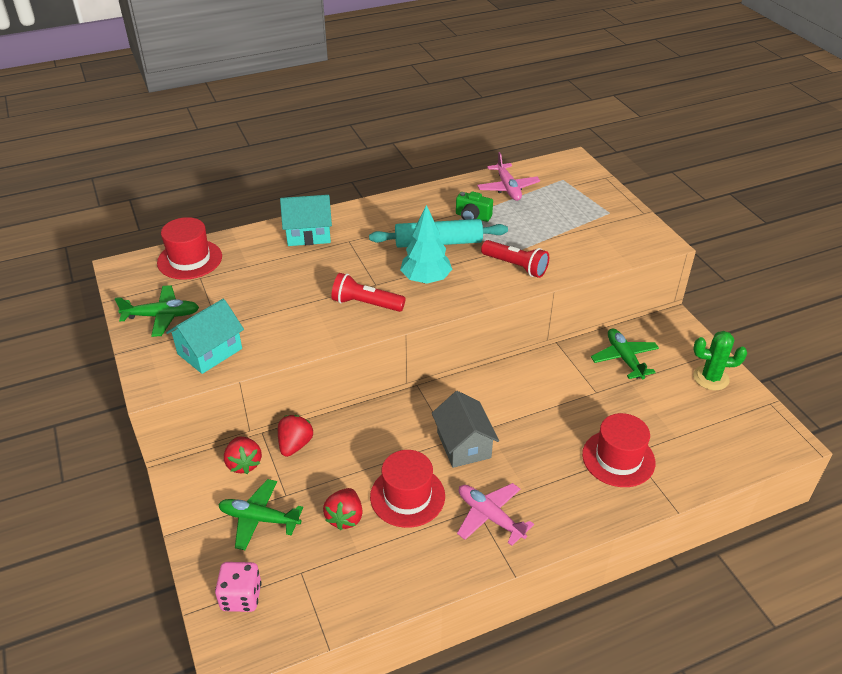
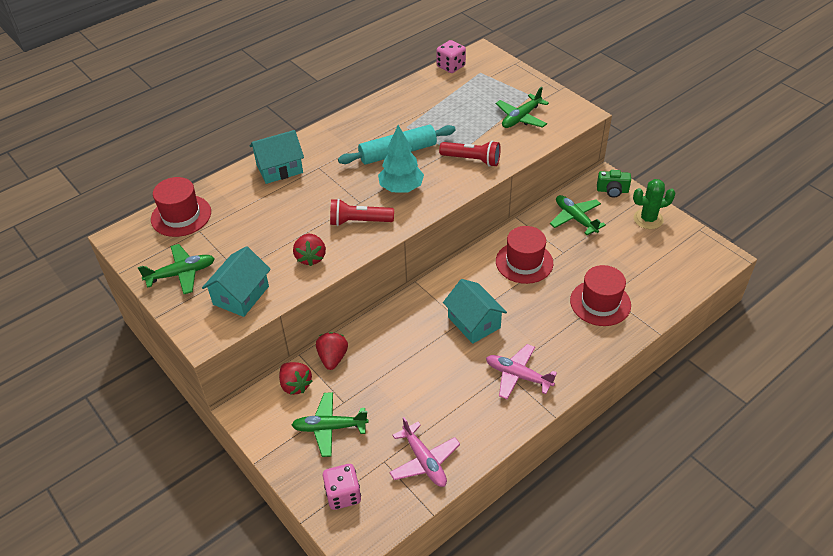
camera: 15 degrees left, 5 degrees up
red strawberry [323,488,363,530] -> red strawberry moved to [293,234,326,266]
red hat [370,450,445,528] -> red hat moved to [496,226,553,284]
grey house [432,391,499,468] -> turquoise house [443,279,507,344]
green camera [456,191,493,222] -> green camera moved to [597,170,631,198]
pink plane [477,152,540,201] -> pink plane moved to [389,417,460,487]
none -> pink dice [436,40,466,73]
none -> green plane [496,87,549,128]

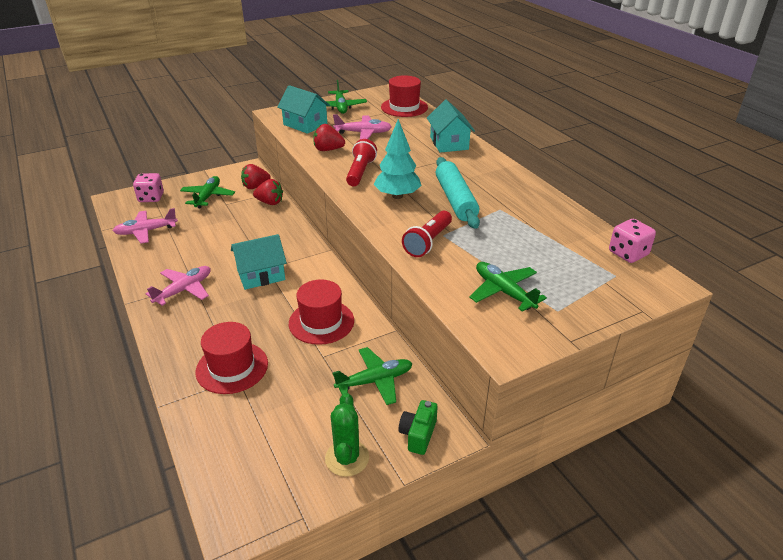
camera: 100 degrees right, 10 degrees down
none -> pink plane [333,114,392,139]

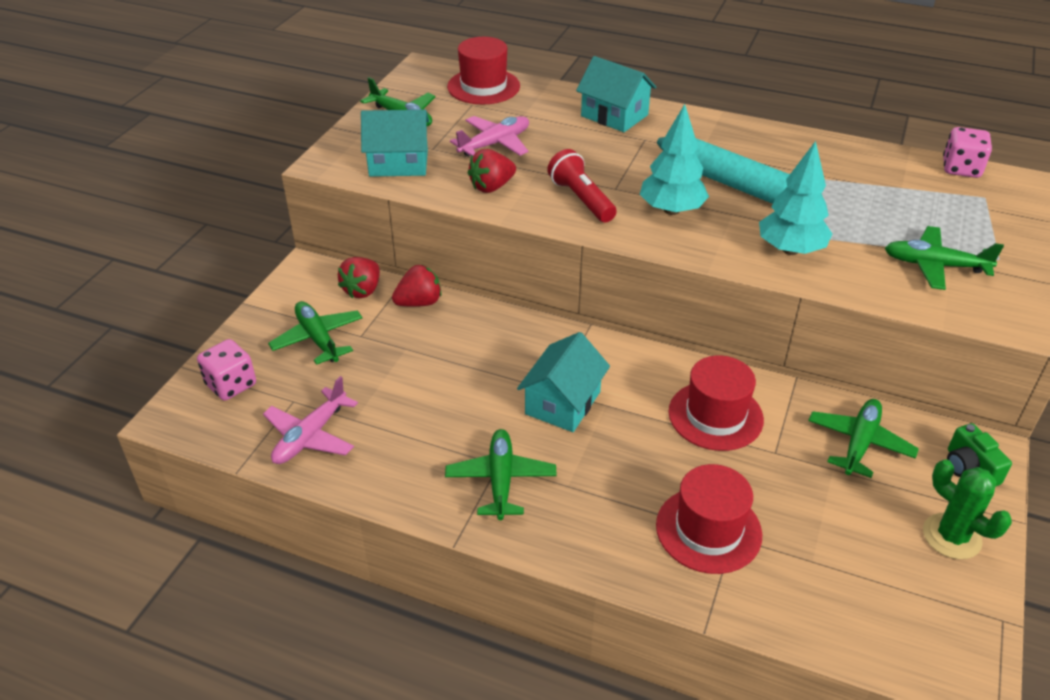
camera: 40 degrees left, 5 degrees up
pink plane [146,266,211,306] -> green plane [445,429,557,520]
red flashlight [402,211,452,257] -> turquoise tree [759,141,832,255]

